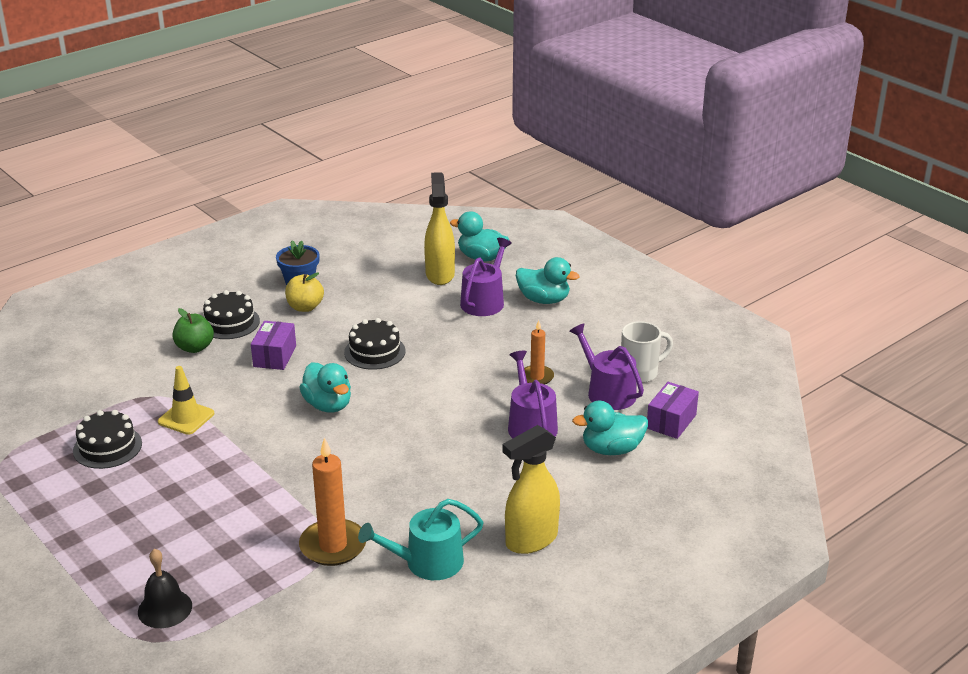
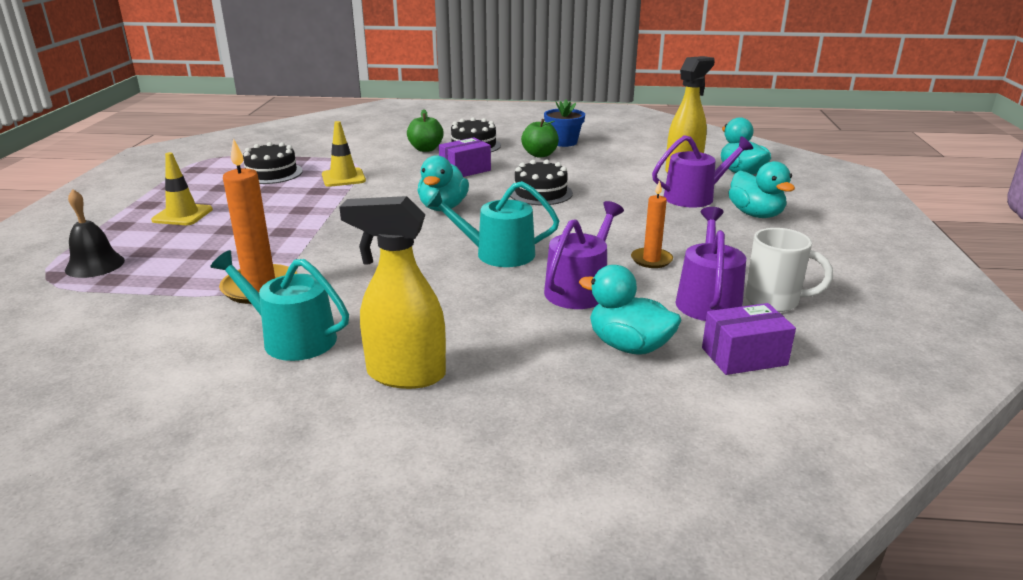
camera: 45 degrees right, 5 degrees down
yellow apple [285,272,324,312] -> green apple [521,119,559,157]
none -> yellow traffic cone [151,152,213,225]
none -> turquoise watering can [426,181,559,267]

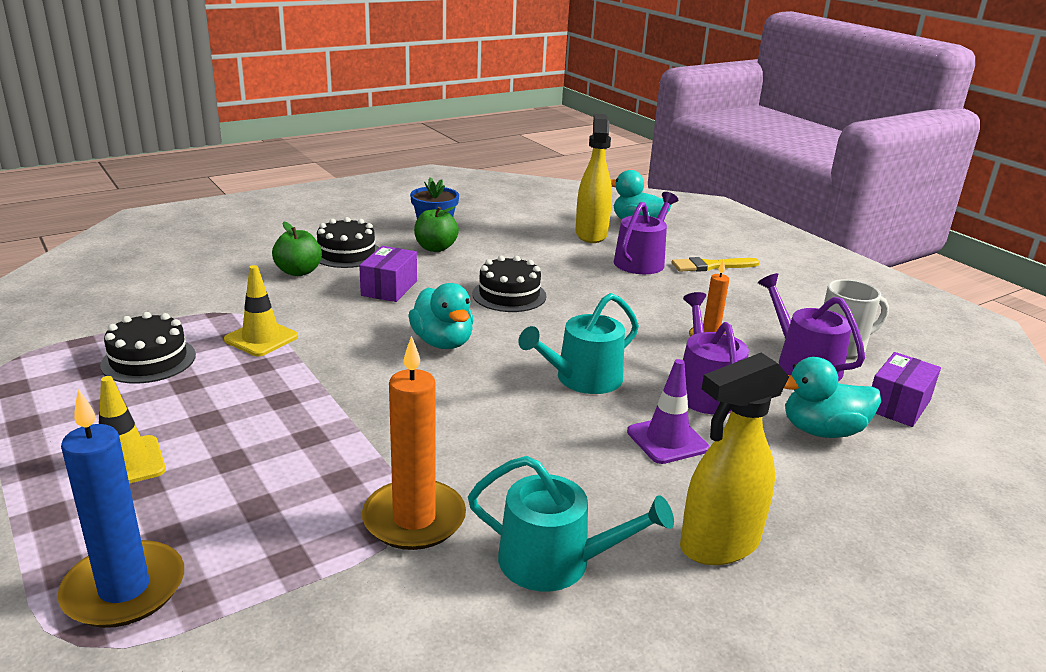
camera: 40 degrees left, 0 degrees up
black bell [65,189,125,278] -> blue candle [57,389,184,628]
turquoise watering can [211,250,349,361] -> turquoise watering can turned 150 degrees counterclockwise [468,456,674,592]
turquoise duck [728,161,795,218] -> yellow brush [672,257,760,272]
none -> purple traffic cone [627,359,709,464]

